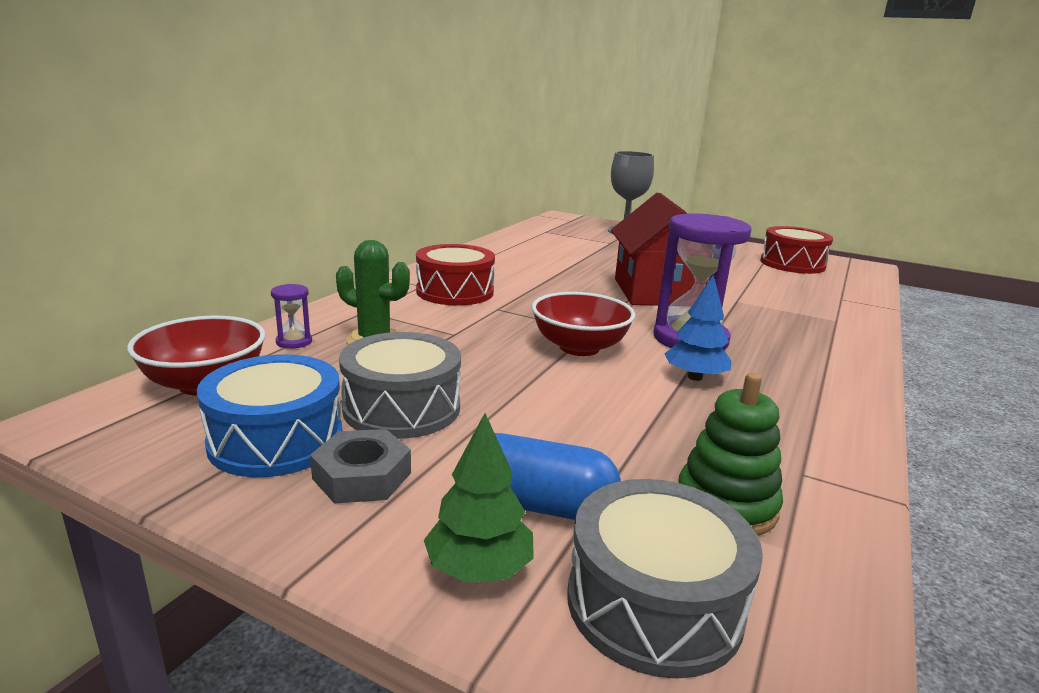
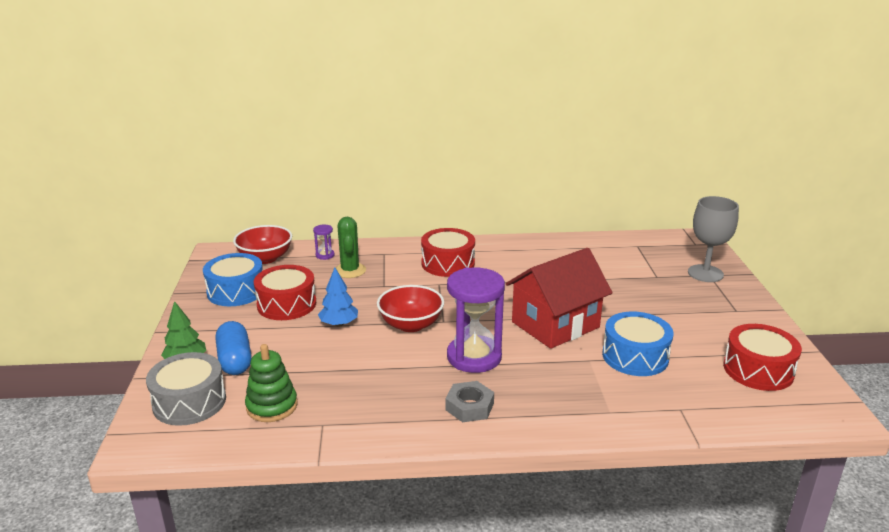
camera: 60 degrees right, 5 degrees up
grey nut [310,429,411,503] -> grey nut moved to [445,381,494,422]
grey drum [339,332,461,439] -> red drum [254,265,316,320]
blue tree [664,275,732,381] -> blue tree moved to [318,268,358,327]
none -> blue drum [602,311,674,376]

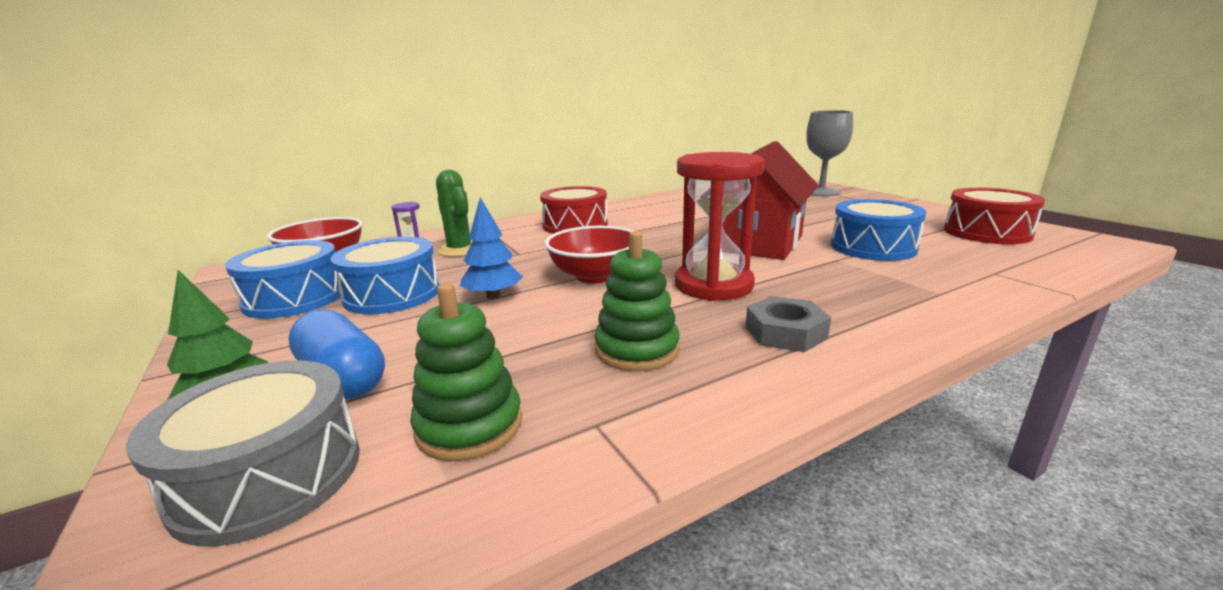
camera: 25 degrees left, 5 degrees down
red drum [254,265,316,320] -> blue drum [331,237,439,314]
purple hourglass [447,267,505,373] -> red hourglass [675,152,765,301]
none -> green stacking toy [595,231,680,371]

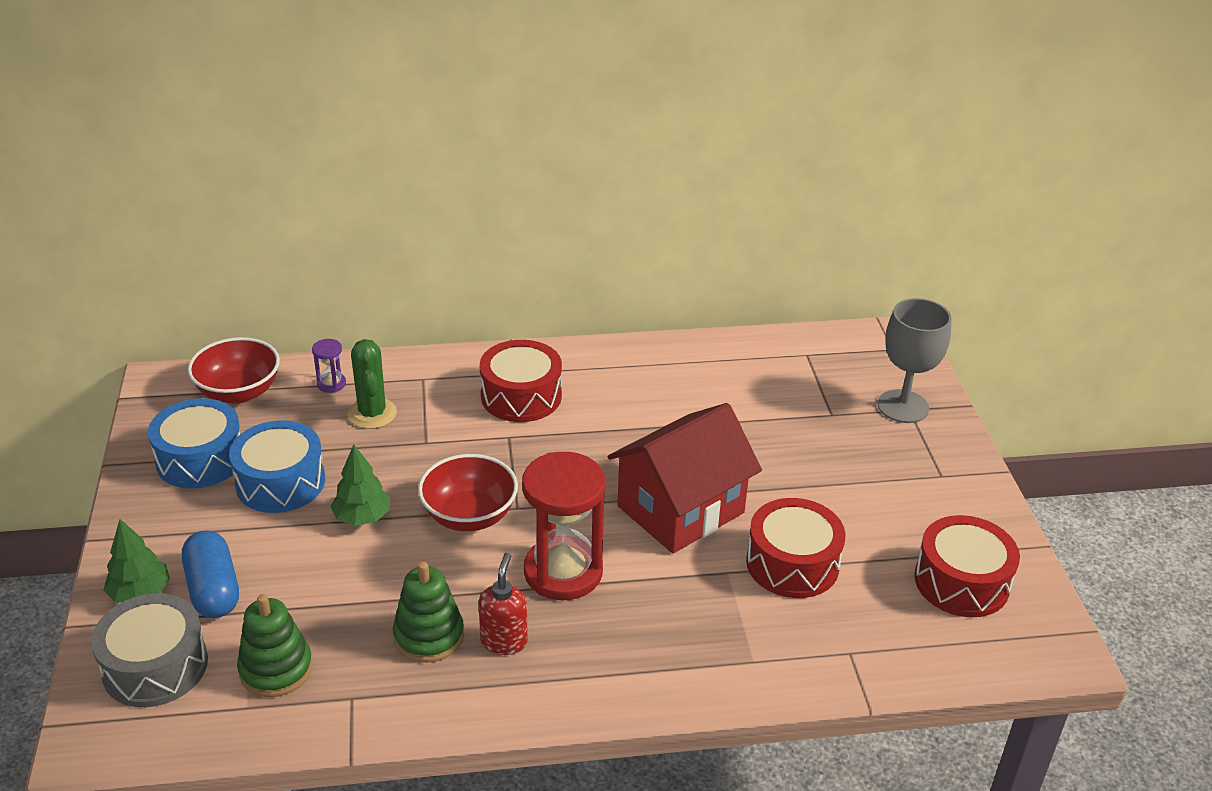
camera: 20 degrees right, 15 degrees up
blue tree [460,197,523,299] -> green tree [330,445,390,526]
grey nut [746,296,831,352] -> none
blue drum [831,199,926,261] -> red drum [746,498,846,598]
none -> red soap dispenser [479,553,528,655]

